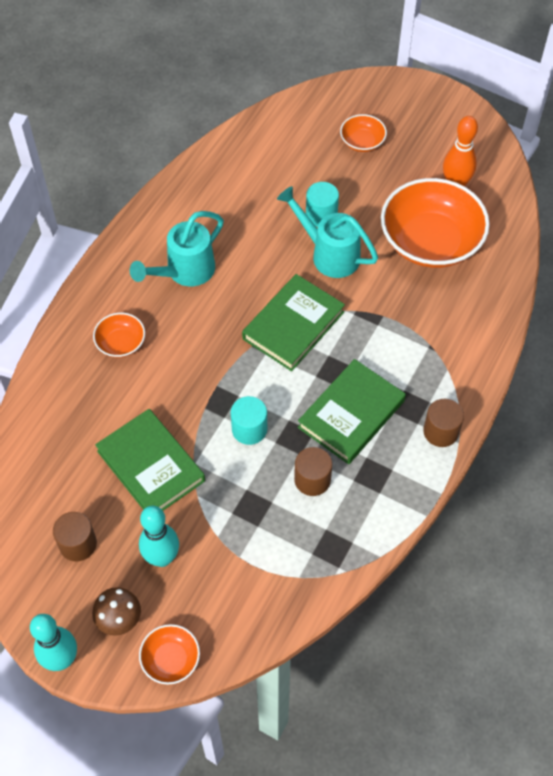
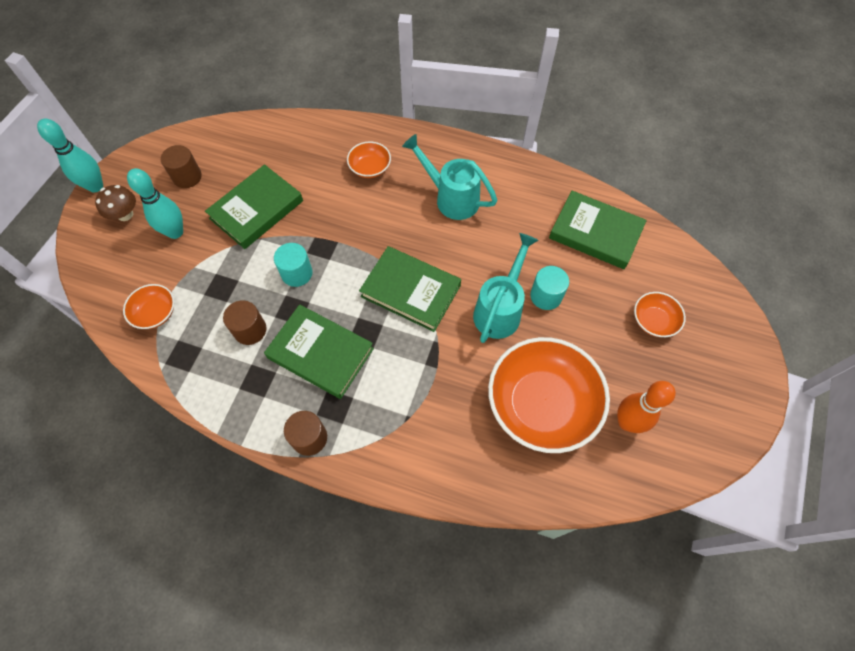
camera: 80 degrees right, 5 degrees up
orange bowl [139,624,200,685] -> orange bowl moved to [123,284,174,329]
none -> green book [549,191,647,269]

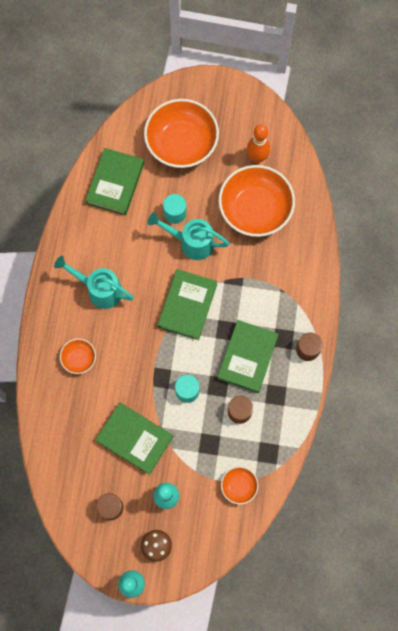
camera: 100 degrees left, 10 degrees up
turquoise watering can [402,134,497,220] -> turquoise watering can turned 90 degrees clockwise [54,256,134,309]
orange bowl [634,292,686,337] -> orange bowl [144,99,219,168], size x2.16

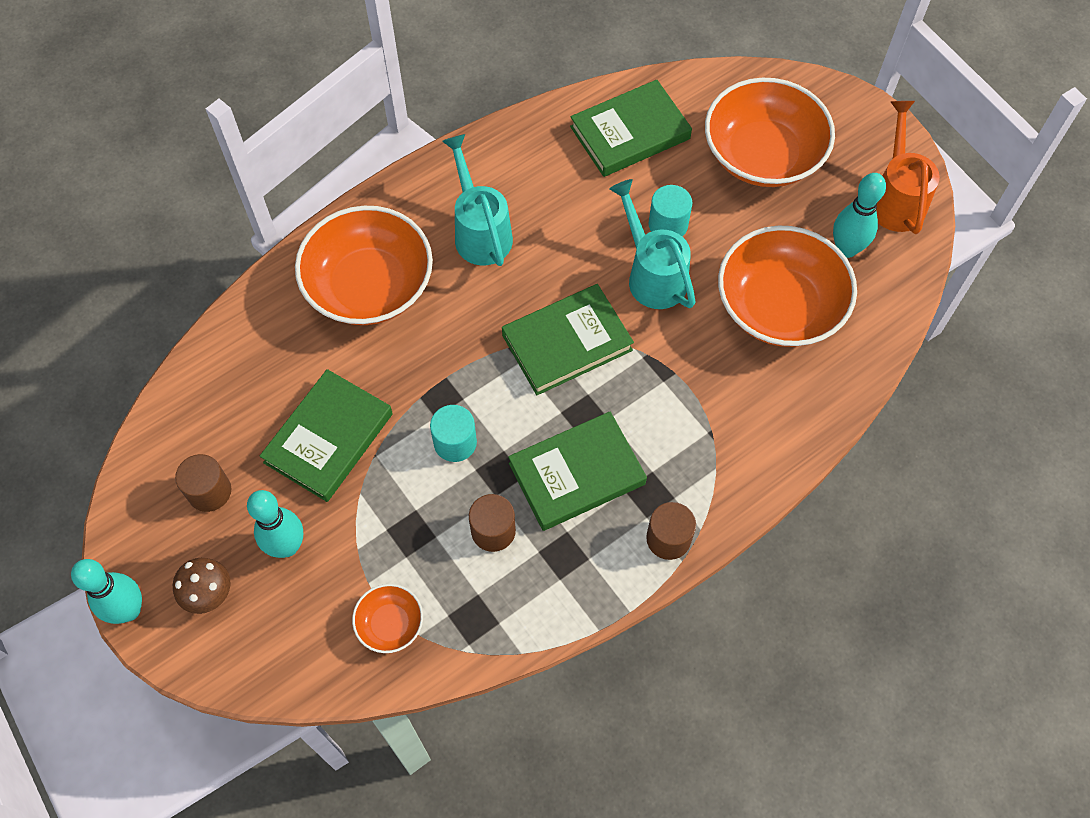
camera: 45 degrees right, 10 degrees down
orange bowl [60,339,96,374] -> orange bowl [295,206,433,325], size x2.16
green book [96,403,173,475] -> green book turned 45 degrees clockwise [260,369,393,502]
orange bowling pin [247,124,270,163] -> turquoise bowling pin [833,173,886,258]
none -> orange watering can [876,101,940,234]

